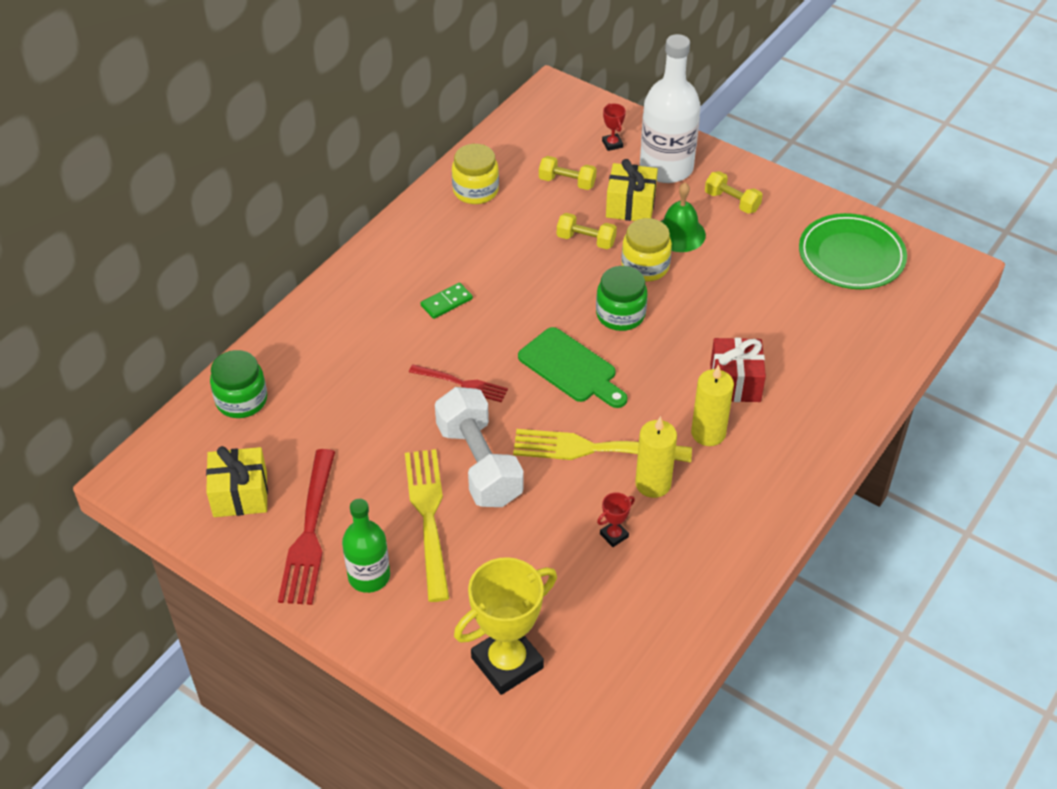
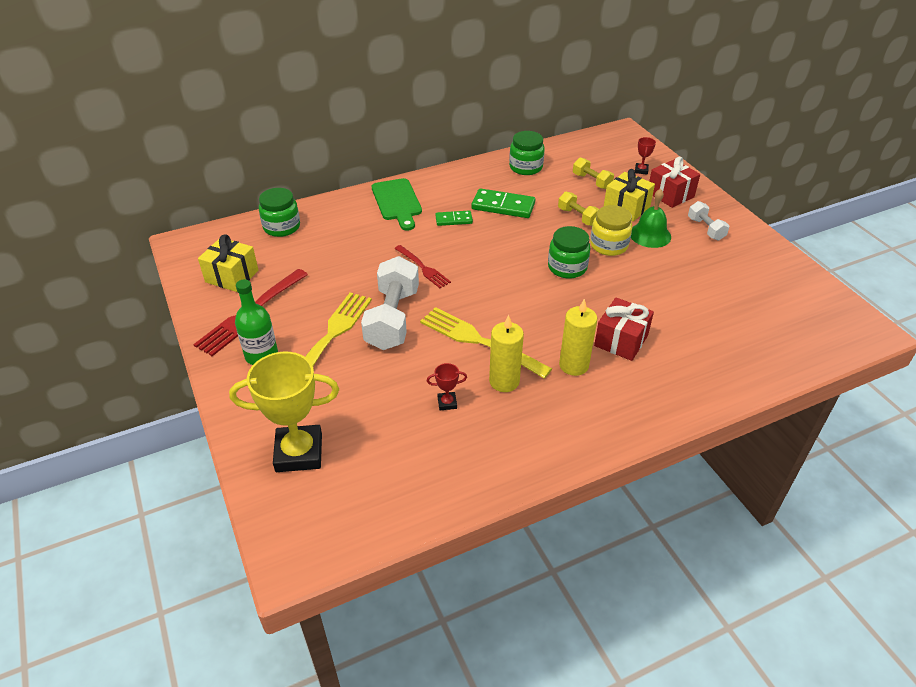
camera: 30 degrees right, 5 degrees down
yellow jar [452,144,499,204] -> green jar [509,131,545,175]
green cutting board [518,327,627,408] -> green cutting board moved to [372,178,422,231]
white bottle [640,34,701,183] -> red gift [649,157,700,208]
yellow dumbbell [705,171,763,214] -> white dumbbell [688,201,729,240]
green plate [799,213,907,289] -> none
none -> green domino [471,188,535,218]

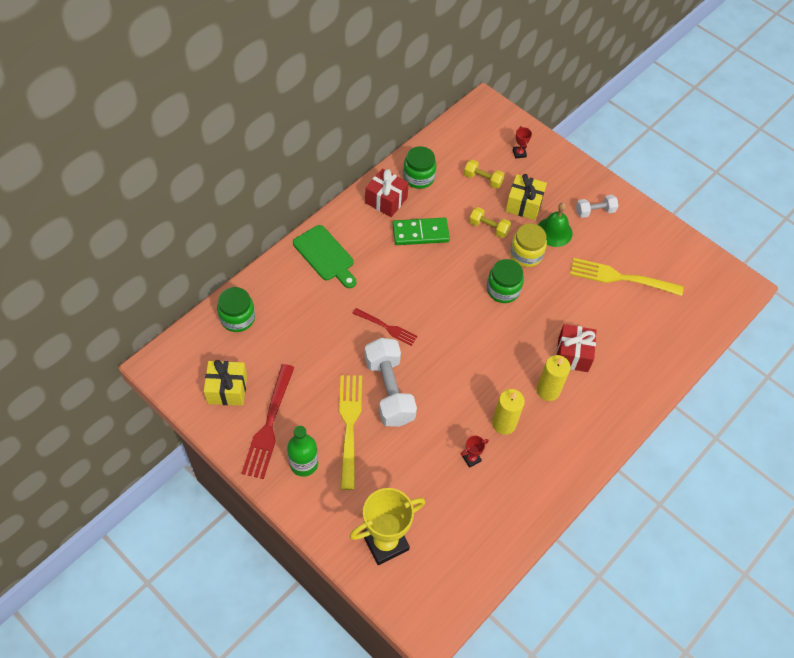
camera: 25 degrees left, 15 degrees up
yellow fork [420,307,552,379] -> yellow fork moved to [570,258,684,296]
green domino [435,210,473,226] -> none
red gift [649,157,700,208] -> red gift moved to [365,169,409,217]
white dumbbell [688,201,729,240] -> white dumbbell turned 60 degrees counterclockwise [576,195,618,218]

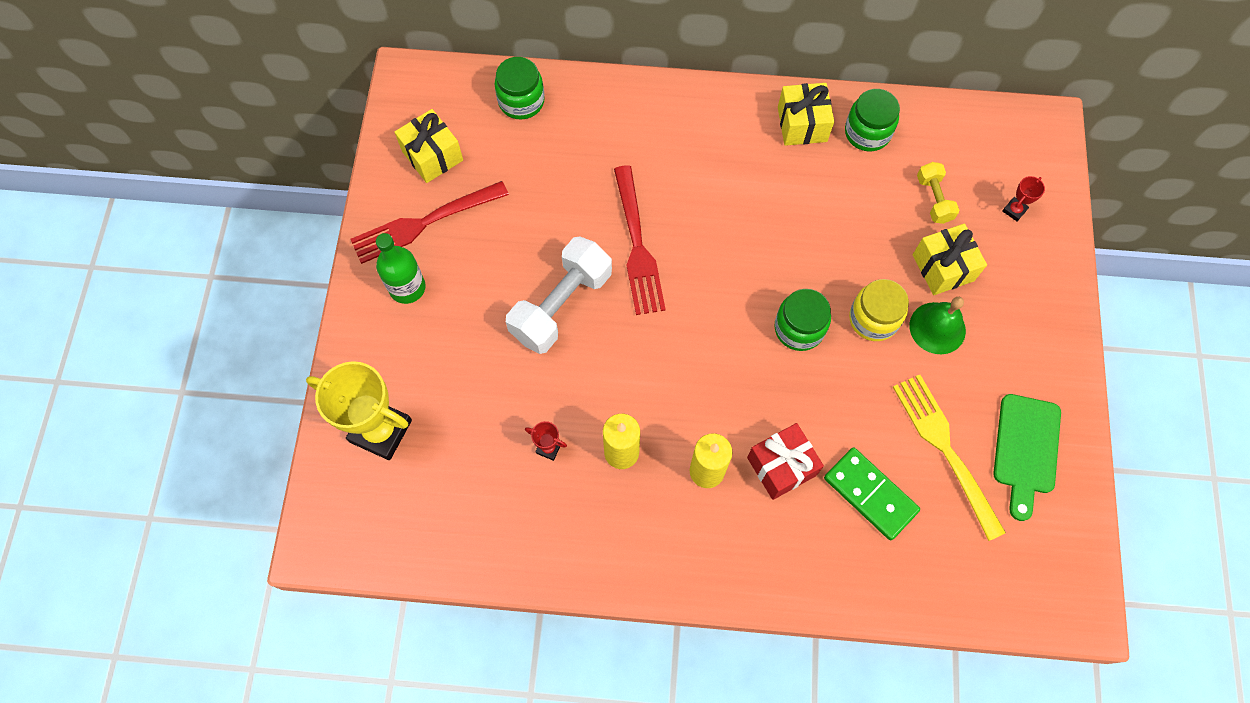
camera: 55 degrees right, 10 degrees up
green cutting board [293,225,356,288] -> green cutting board moved to [993,394,1061,521]
yellow fork [339,375,362,490] -> none
red fork [352,308,418,346] -> red fork [614,165,666,315], size x1.68
red gift [365,169,409,217] -> yellow gift [778,83,834,146]
green domino [392,218,450,245] -> green domino moved to [824,447,920,540]
yellow dumbbell [469,207,511,238] -> none
white dumbbell [576,195,618,218] -> none

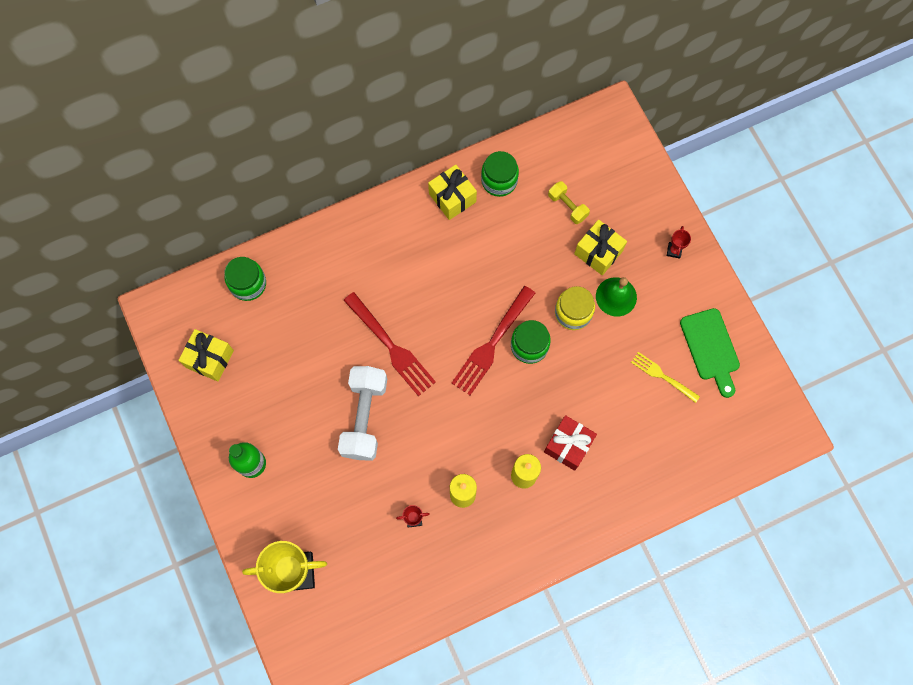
camera: 30 degrees left, 5 degrees up
red fork [351,181,509,264] -> red fork moved to [452,286,535,395]
green domino [824,447,920,540] -> none
yellow fork [893,375,1006,541] -> yellow fork [631,352,700,403], size x0.60
red trophy [1002,176,1045,221] -> red trophy moved to [667,226,691,259]

